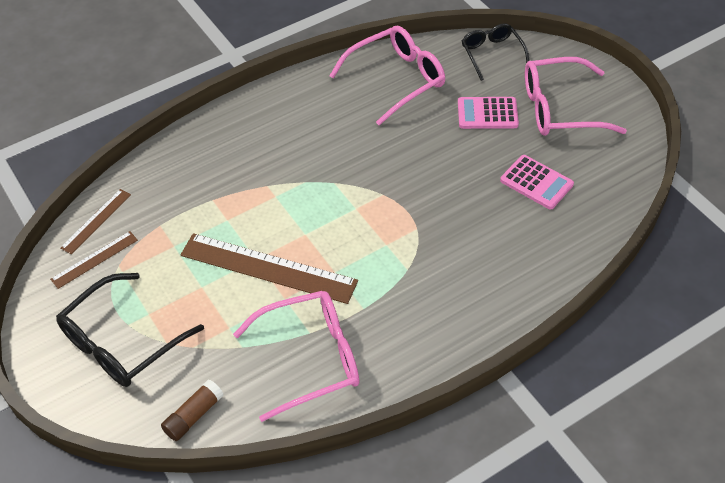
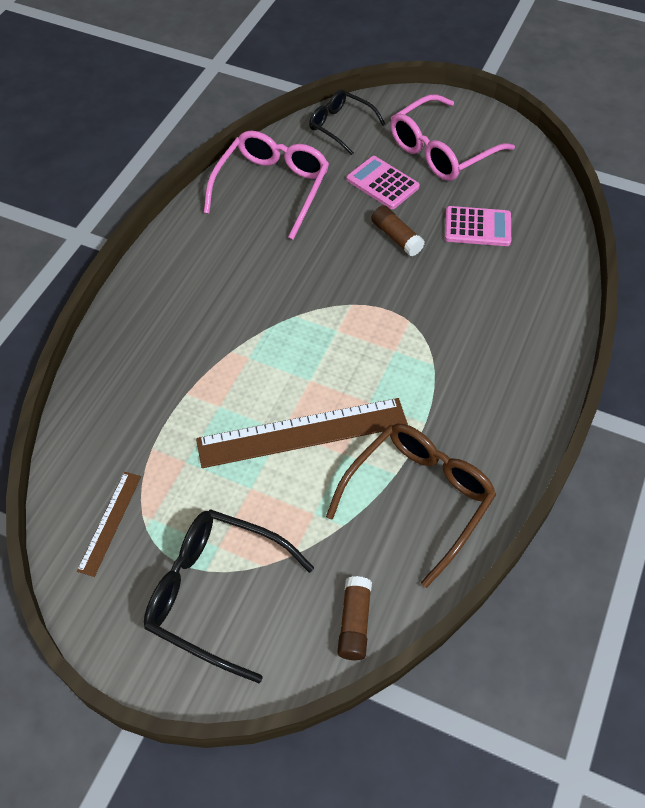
camera: 35 degrees left, 5 degrees up
black glasses [56,273,204,387] -> black glasses turned 105 degrees clockwise [144,509,314,683]
brown ruler [60,189,131,254] -> none
pink glasses [233,291,359,422] -> brown glasses [326,423,497,588]
pink calculator [458,97,519,129] -> pink calculator turned 75 degrees clockwise [347,156,420,209]
none -> brown glue stick [371,205,425,256]

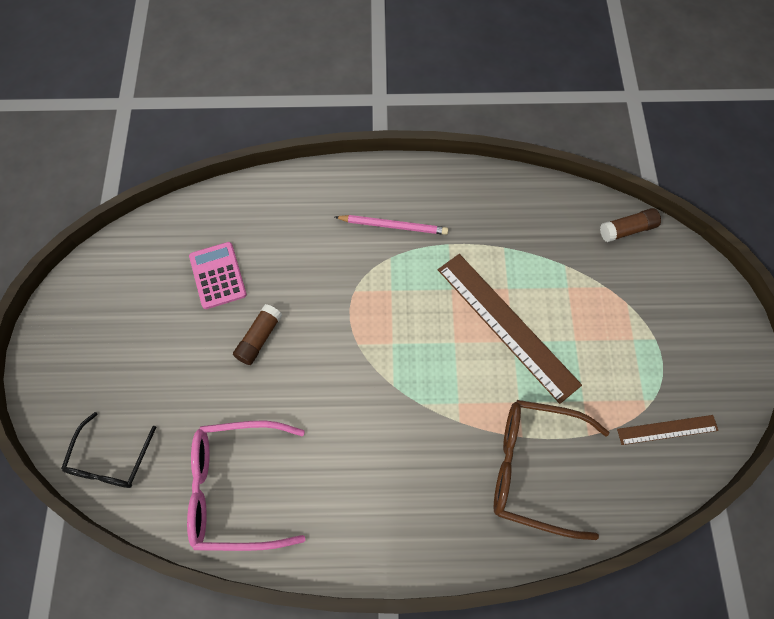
camera: 115 degrees left, 10 degrees up
black glasses [144,509,314,683] -> none
brown glasses [326,423,497,588] -> brown glasses moved to [494,400,610,540]
pink calculator [347,156,420,209] -> none
pink glasses [390,94,515,181] -> none
none -> pink pencil [335,215,448,235]

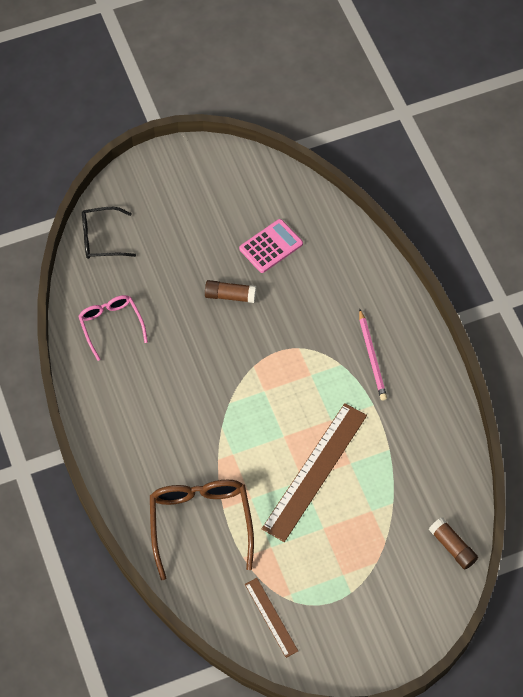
camera: 70 degrees right, 5 degrees down
pink glasses [187,420,305,551] -> pink glasses [78,295,148,361], size x0.63

